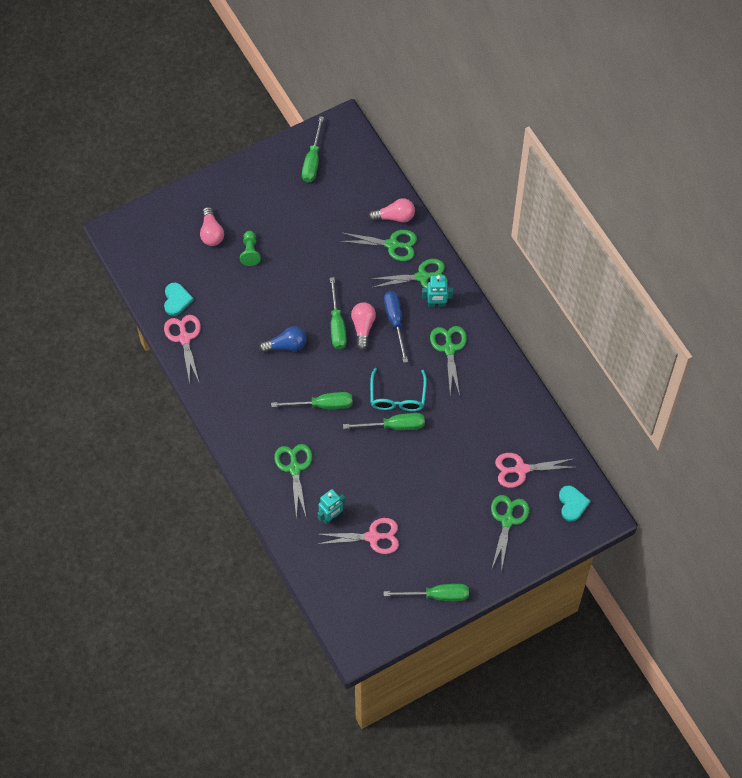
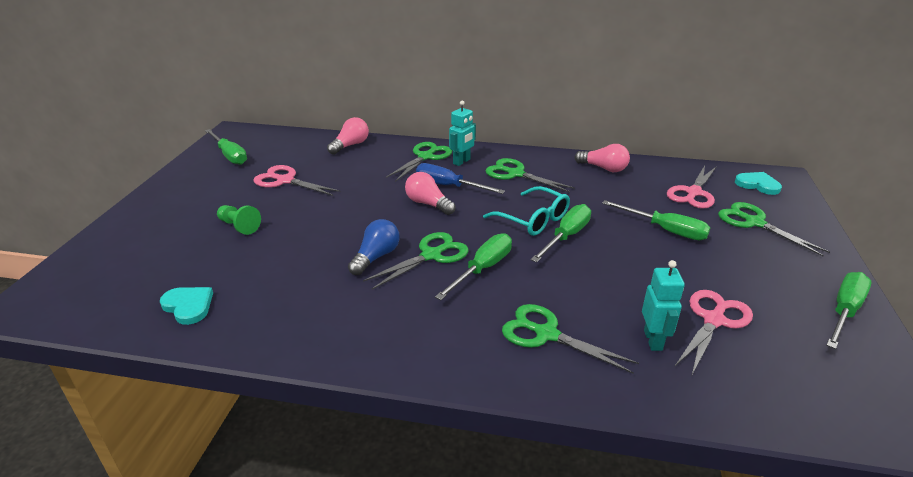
camera: 50 degrees left, 30 degrees down
pink scissors [164,315,201,384] -> pink scissors moved to [254,165,341,196]
pink light bulb [200,207,224,246] -> pink light bulb moved to [575,144,630,172]
green screwdriver [330,277,347,349] -> green screwdriver moved to [602,200,710,240]
green scissors [340,230,417,261] -> green scissors moved to [363,232,469,290]

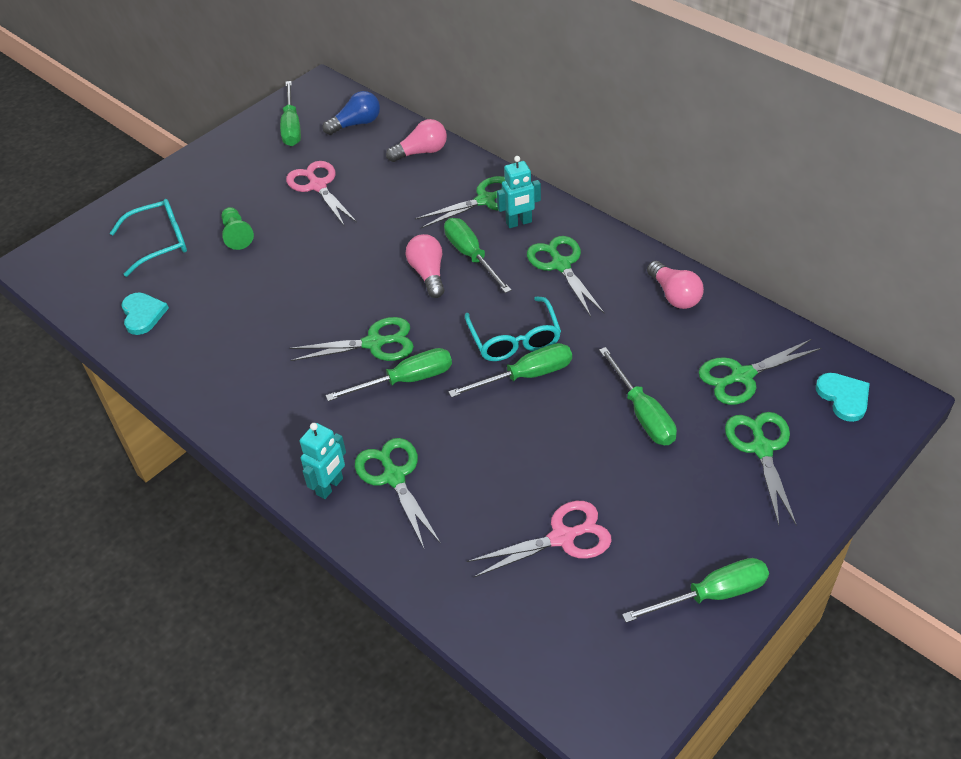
camera: 35 degrees right, 15 degrees up
blue light bulb [348,219,400,275] -> blue light bulb moved to [323,91,380,135]
blue screwdriver [416,163,505,194] -> green screwdriver [444,218,512,293]
turquoise robot [642,260,685,351] -> turquoise robot moved to [299,423,346,499]
pink scissors [667,165,717,209] -> green scissors [698,339,821,405]
none -> turquoise glasses [110,199,187,277]

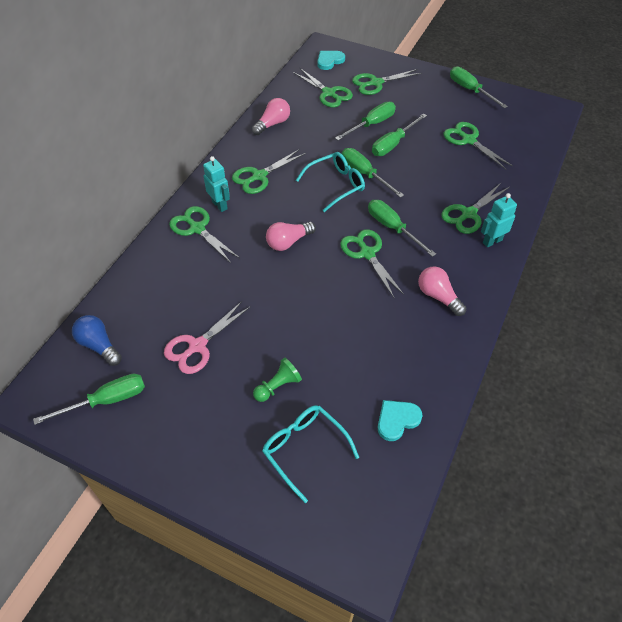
camera: 110 degrees left, 5 degrees up
turquoise robot [299,423,346,499] -> turquoise robot turned 45 degrees counterclockwise [481,193,517,247]
pink light bulb [386,119,447,162] -> pink light bulb moved to [418,266,466,316]
green screwdriver [444,218,512,293] -> green screwdriver moved to [372,113,427,156]
pink scissors [467,501,612,578] -> green scissors [444,122,513,169]

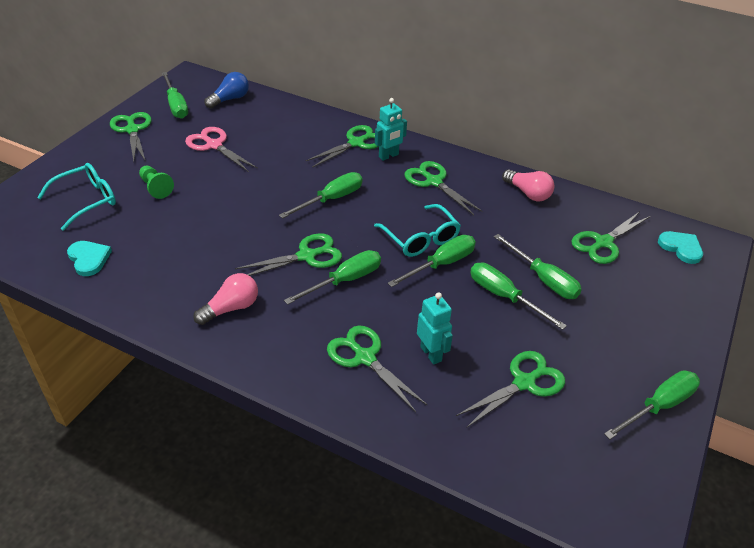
camera: 90 degrees right, 10 degrees down
pink light bulb [266,222,316,251] -> green screwdriver [279,172,362,219]
green scissors [352,69,422,95] -> green scissors moved to [110,112,152,162]
turquoise robot [481,193,517,247] -> turquoise robot moved to [417,292,453,365]

